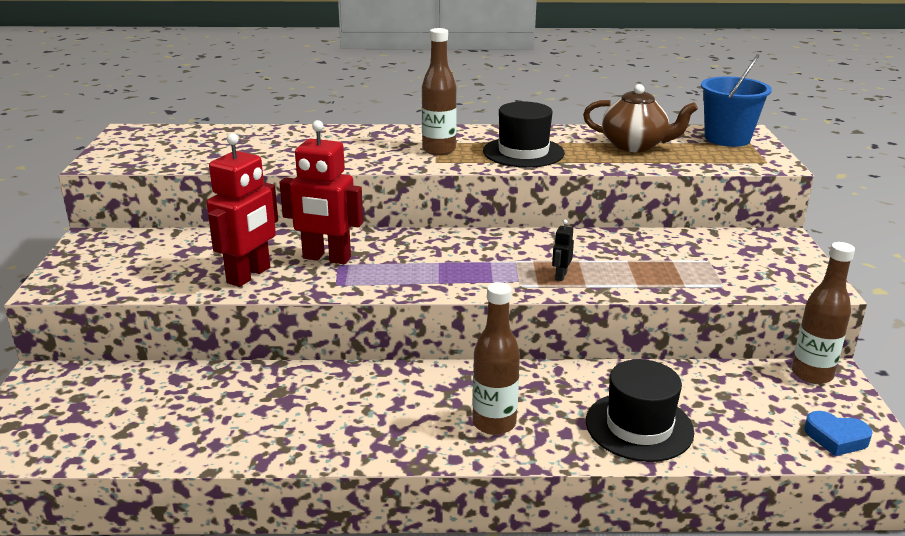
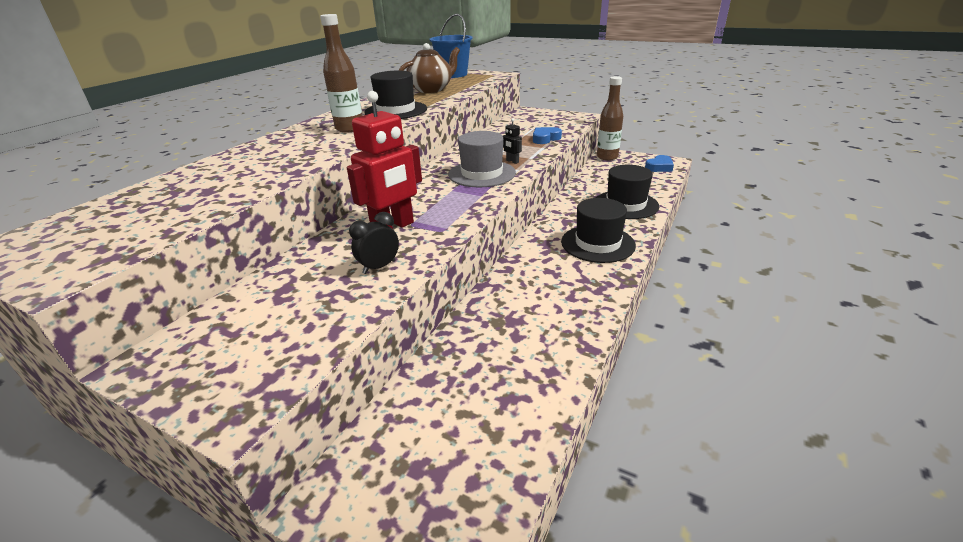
camera: 60 degrees left, 5 degrees up
red robot [207,133,278,287] -> black clock [349,212,399,274]
brown bottle [472,282,520,435] -> black hat [561,198,636,263]
none -> grey hat [448,131,516,187]
none -> blue heart [533,127,562,144]

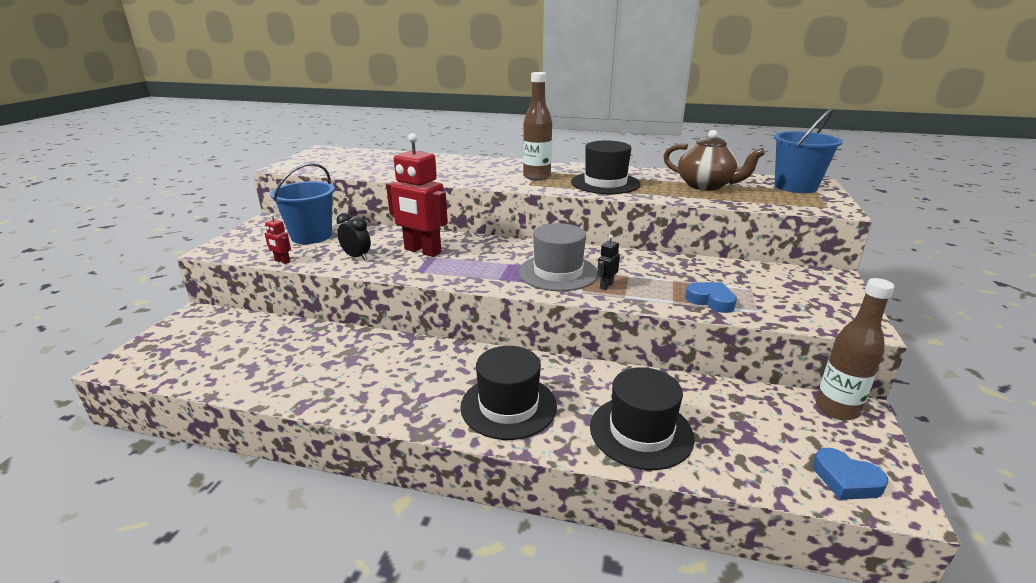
camera: 75 degrees right, 5 degrees down
none -> red robot [265,213,291,264]
none -> blue bucket [270,163,335,244]

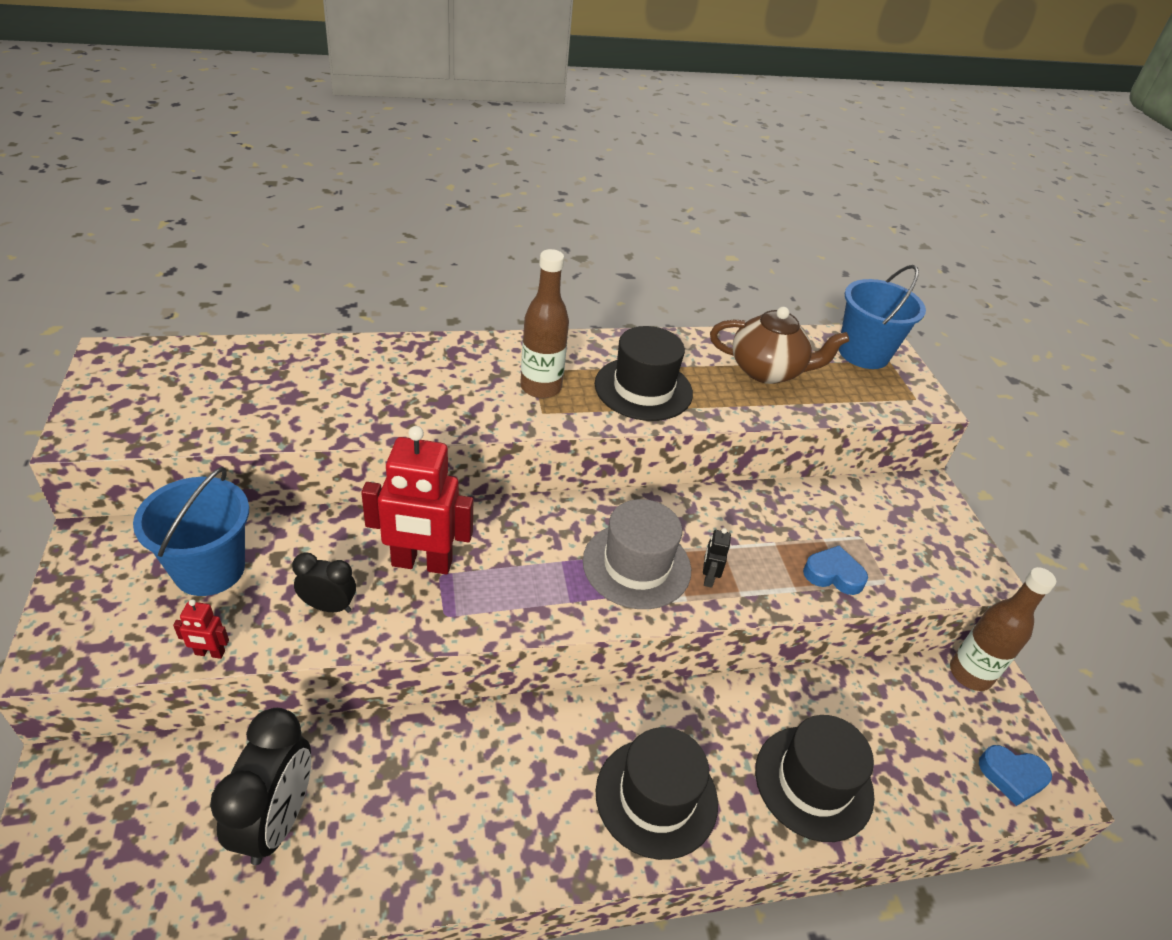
camera: 30 degrees left, 15 degrees up
none -> black clock [210,708,311,865]

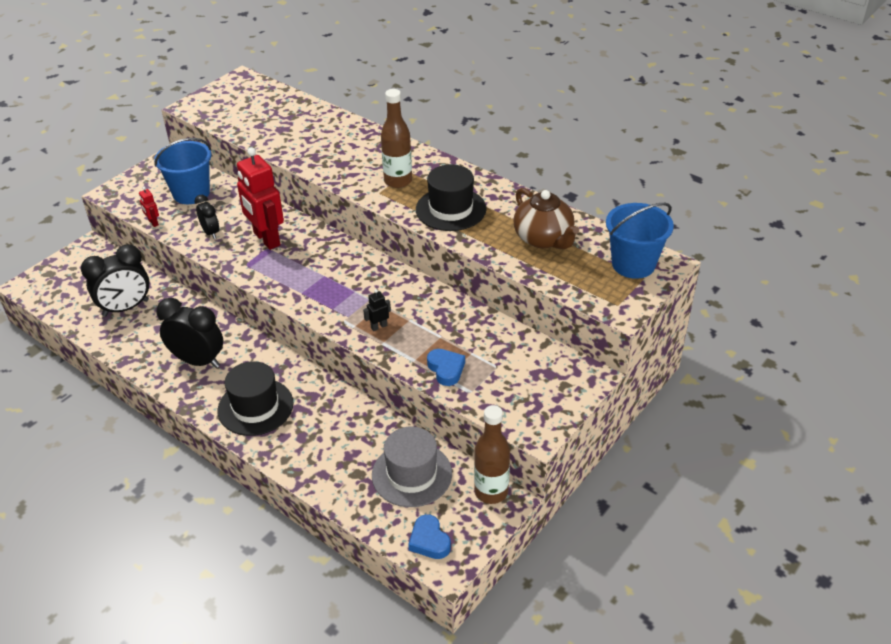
camera: 55 degrees right, 0 degrees up
grey hat [583,499,691,609] -> grey hat moved to [372,427,452,507]
black hat [755,715,875,842] -> none
none -> black clock [156,298,223,368]

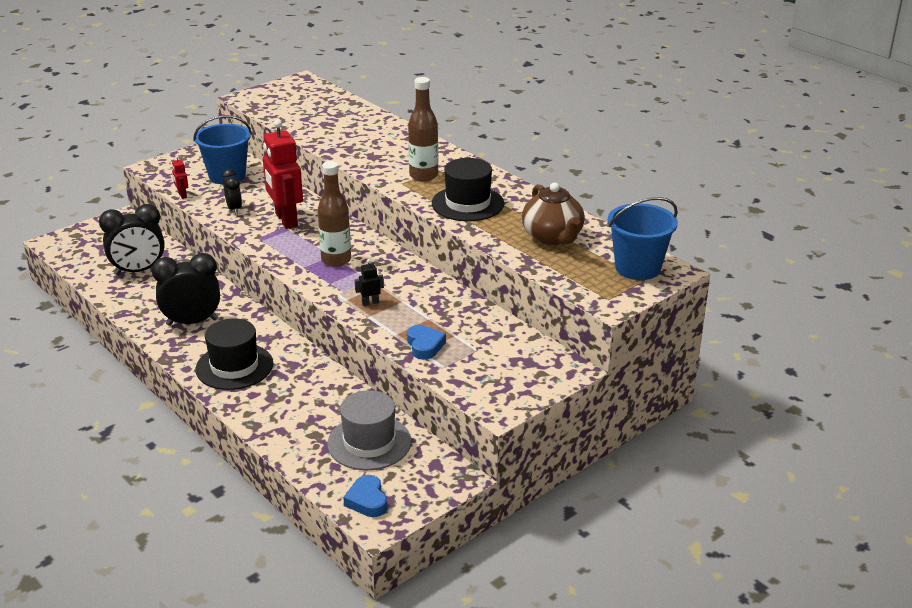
camera: 10 degrees right, 10 degrees down
black clock [156,298,223,368] -> black clock turned 45 degrees counterclockwise [152,253,220,326]
brown bottle [474,405,510,504] -> brown bottle moved to [318,161,351,267]

